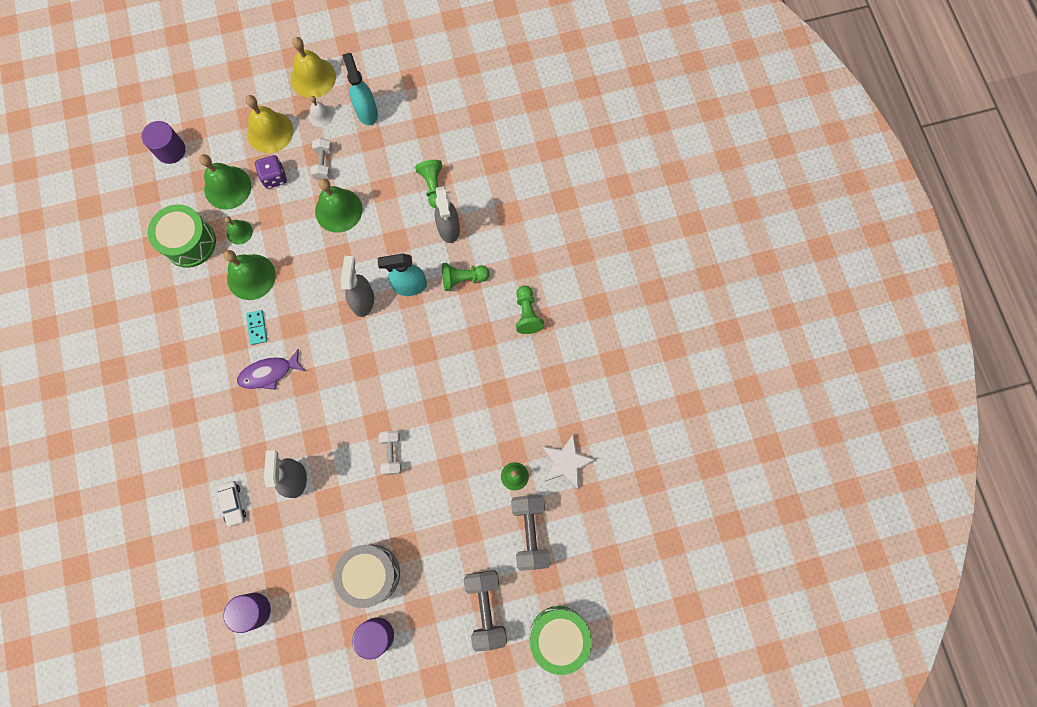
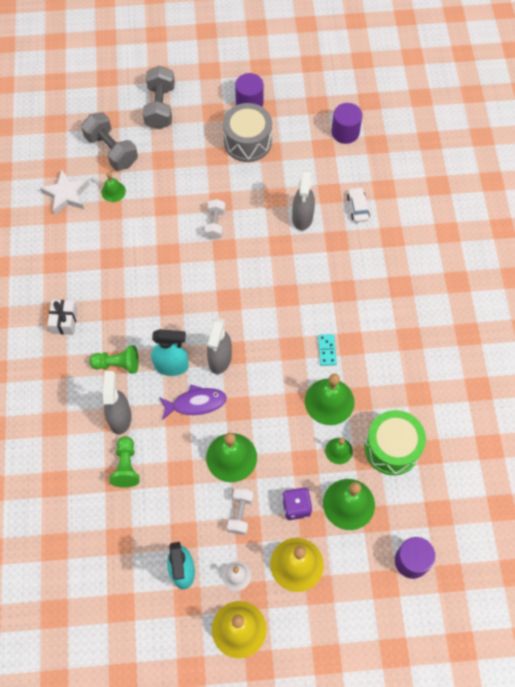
camera: 170 degrees left, 10 degrees down
purple fish [237,349,305,390] -> purple fish moved to [159,385,227,420]
grey dumbbell [511,495,551,571] -> grey dumbbell turned 45 degrees counterclockwise [81,112,138,171]
green pawn [516,285,544,334] -> white gift [47,300,78,335]
green drum [529,606,592,675] -> none

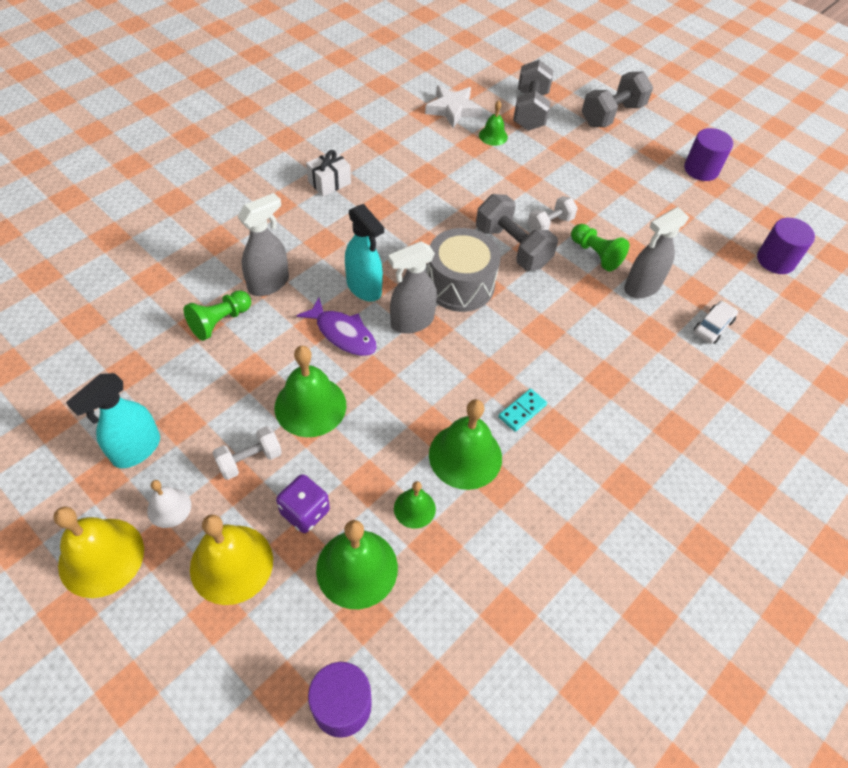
camera: 45 degrees right, 10 degrees down
green pawn [89,345,139,374] -> green pawn moved to [571,224,629,272]
grey drum [223,103,272,162] -> grey drum moved to [427,228,501,312]
green drum [364,410,426,475] -> none
none -> grey dumbbell [476,194,558,270]

